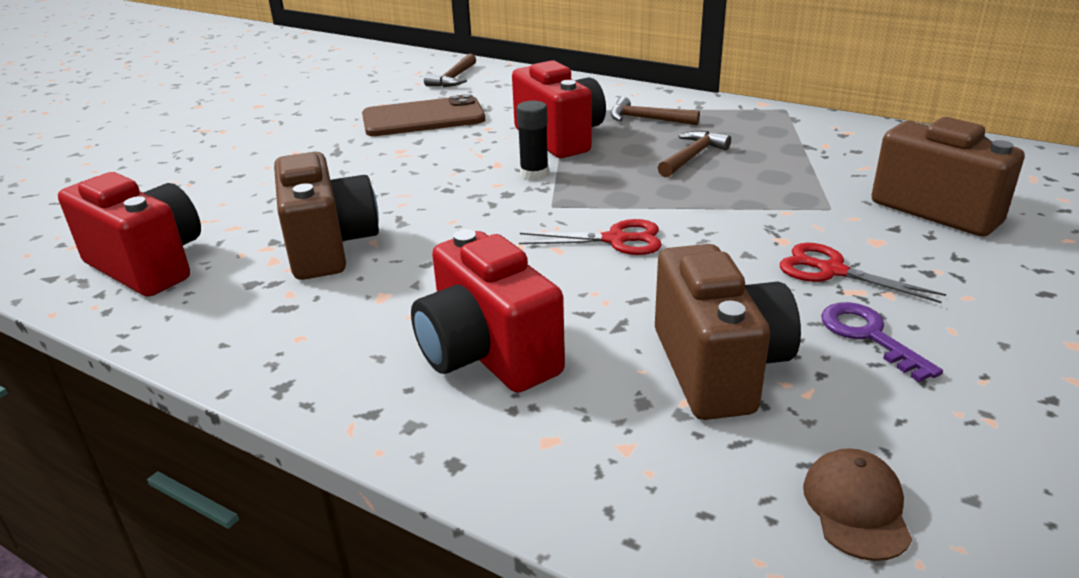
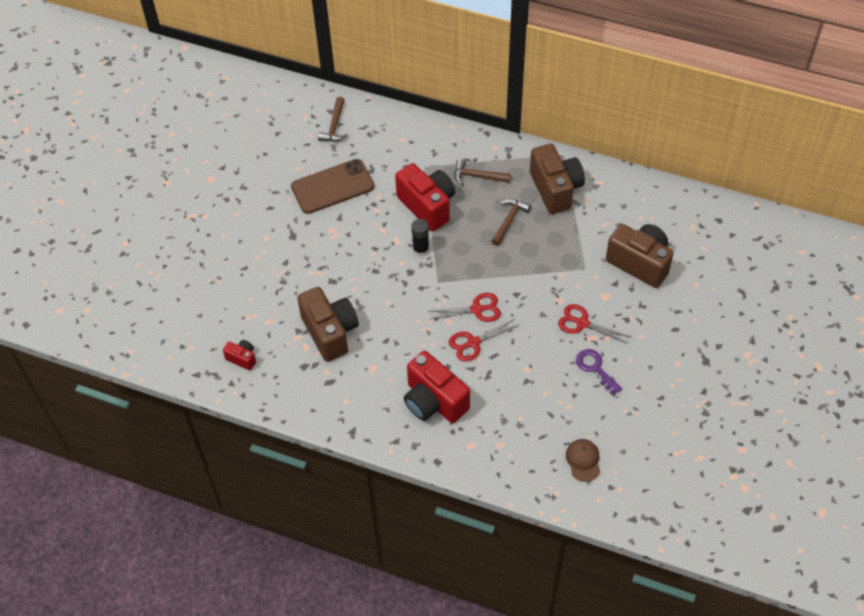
camera: 10 degrees left, 25 degrees up
red camera [58,172,201,297] -> red camera [223,340,256,370], size x0.47
brown camera [655,244,801,420] -> brown camera moved to [530,144,585,214]
none -> red scissors [449,319,520,361]

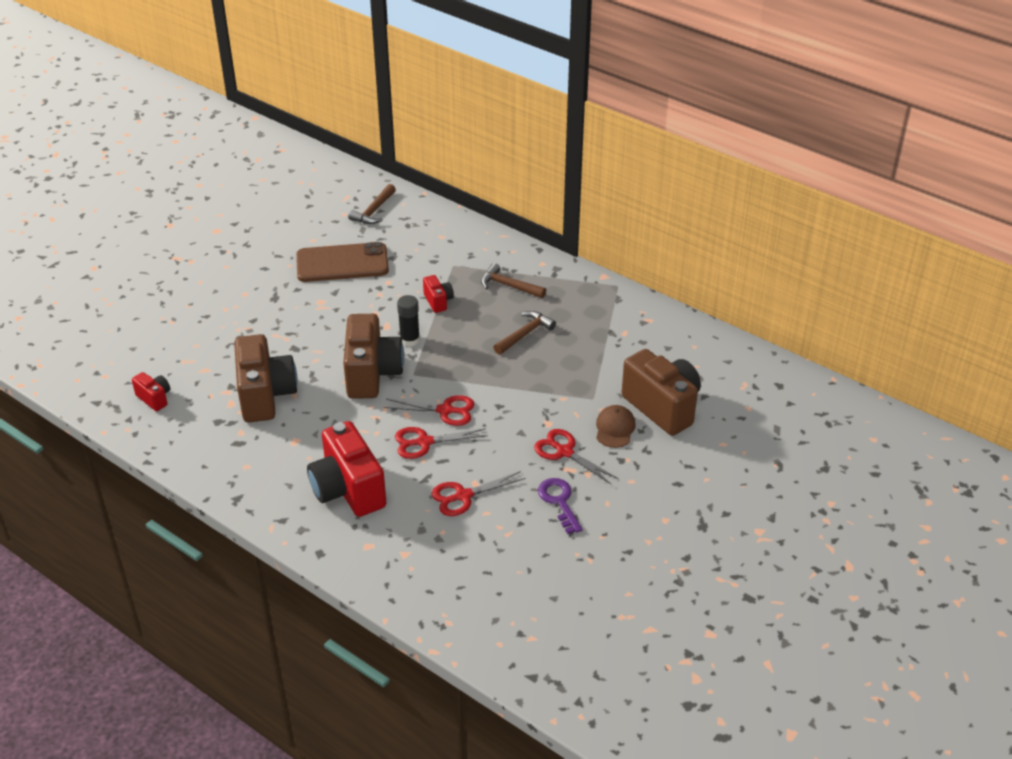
camera: 15 degrees right, 15 degrees down
red camera [395,163,455,231] -> red camera [423,275,454,313], size x0.47
brown camera [530,144,585,214] -> brown camera moved to [343,314,404,399]
brown cap [566,439,600,482] -> brown cap moved to [596,405,636,448]
none -> red scissors [432,471,526,516]

